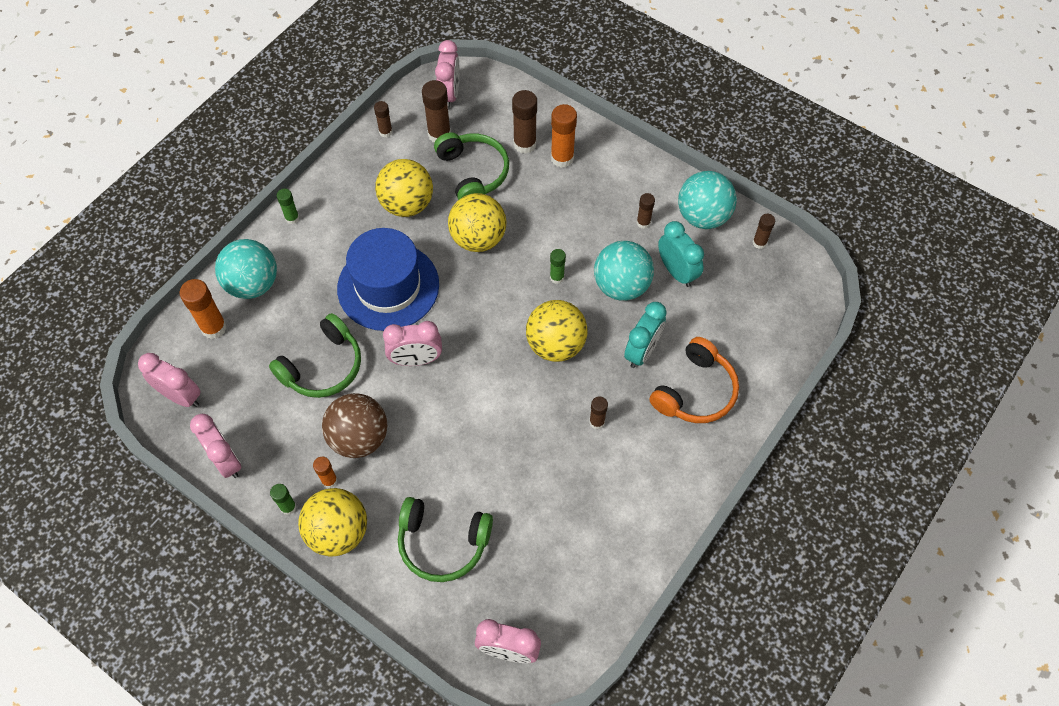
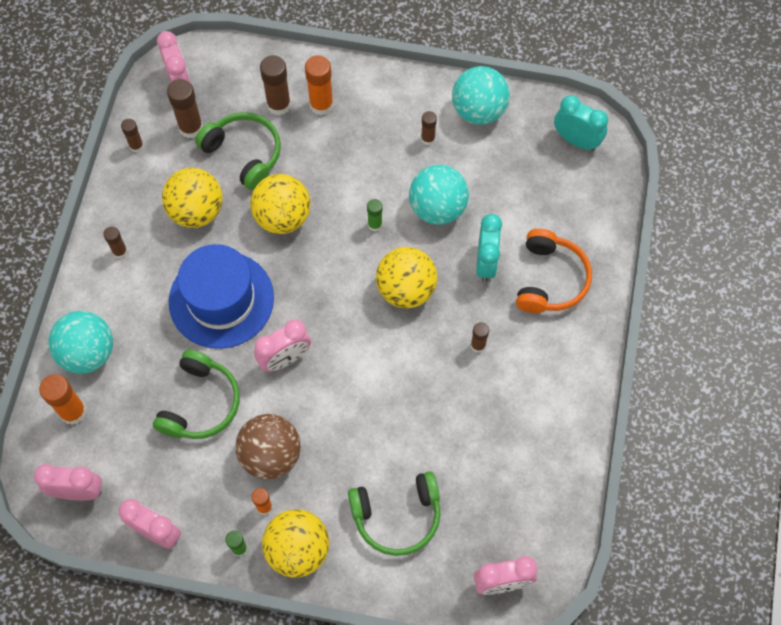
camera: 25 degrees left, 5 degrees up
green glue stick [277,189,299,224] -> none
turquoise clock [658,221,704,287] -> turquoise clock moved to [554,95,608,151]
brown glue stick [753,214,775,249] -> brown glue stick moved to [103,226,127,259]

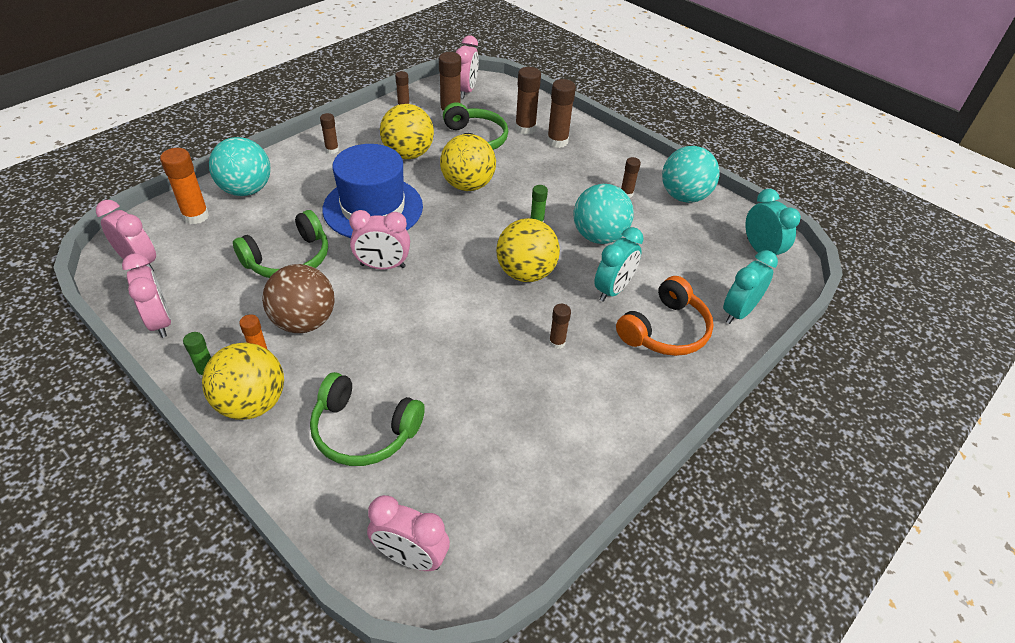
camera: 30 degrees right, 20 degrees down
orange glue stick [305,55,334,116] -> brown glue stick [547,79,576,148]
none -> turquoise clock [723,250,778,324]

